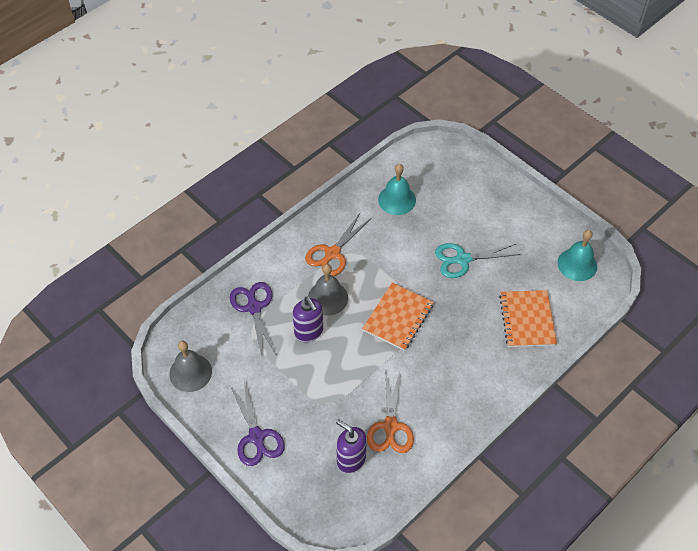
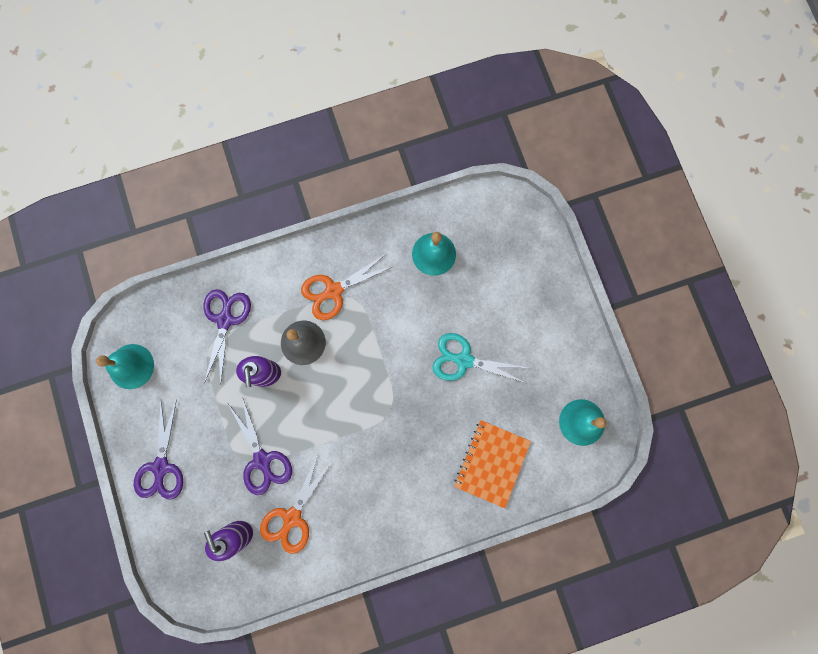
camera: 25 degrees right, 25 degrees up
grey bell [169,341,212,392] -> turquoise bell [96,344,154,389]
orange notebook [362,283,434,351] -> none
none -> purple scissors [228,397,292,495]

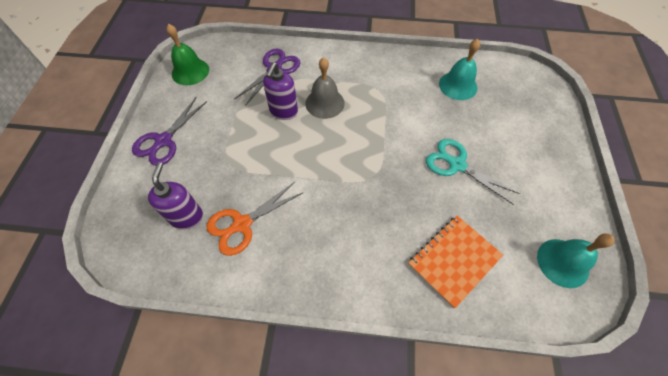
camera: 25 degrees right, 20 degrees down
turquoise bell [96,344,154,389] -> green bell [166,24,209,86]
purple scissors [228,397,292,495] -> none
orange scissors [301,253,394,320] -> none

